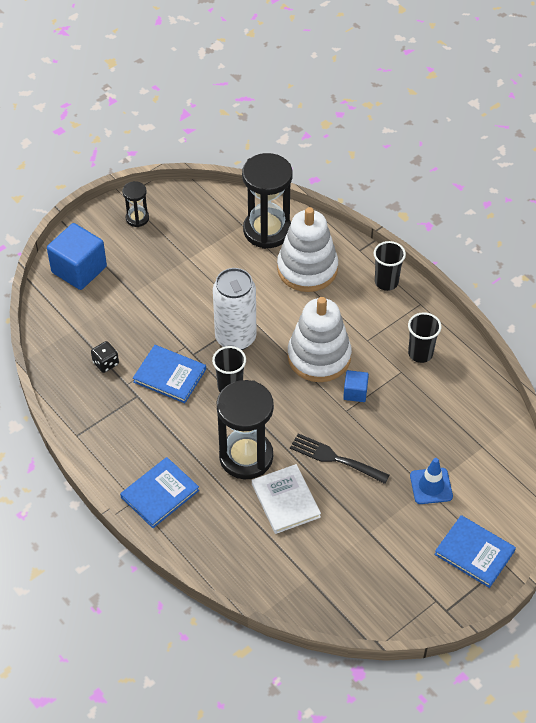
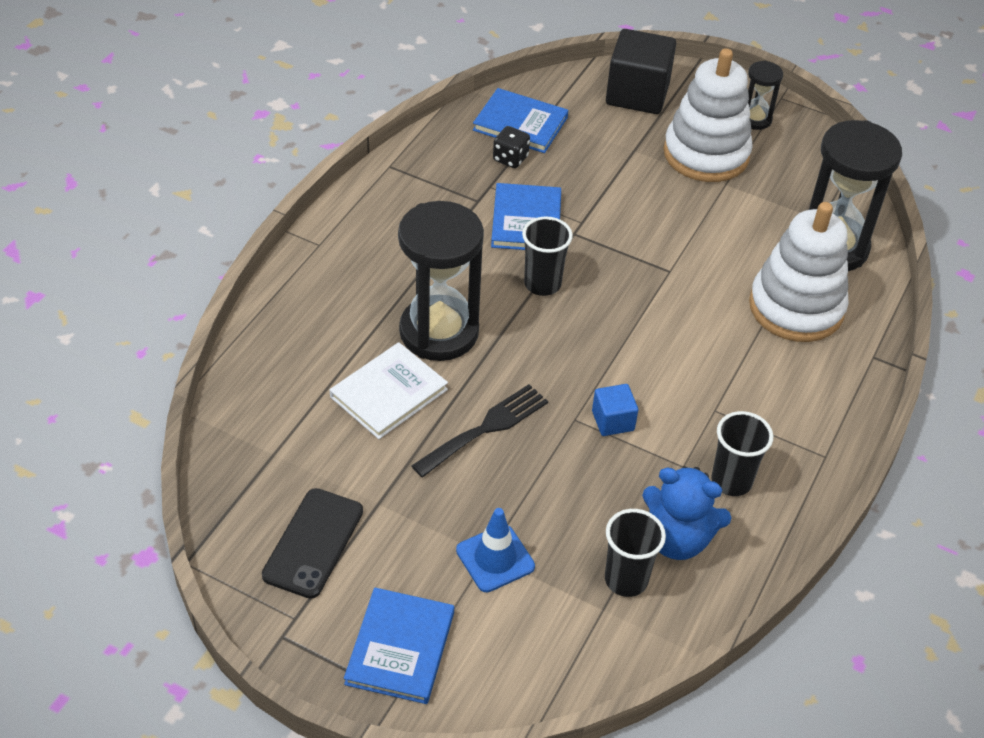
camera: 65 degrees right, 5 degrees down
blue cube [47,223,107,290] -> black cube [606,29,676,114]
blue book [120,457,199,528] -> blue book moved to [473,88,568,153]
white can [213,268,256,350] -> none
white stacking toy [287,297,352,382] -> white stacking toy moved to [663,48,753,182]
black fork [290,433,389,484] -> black fork turned 45 degrees clockwise [411,384,548,477]
black cup [374,241,406,291] -> black cup moved to [605,509,666,597]
none -> black phone [262,488,363,599]
none -> blue teddy bear [642,466,731,560]

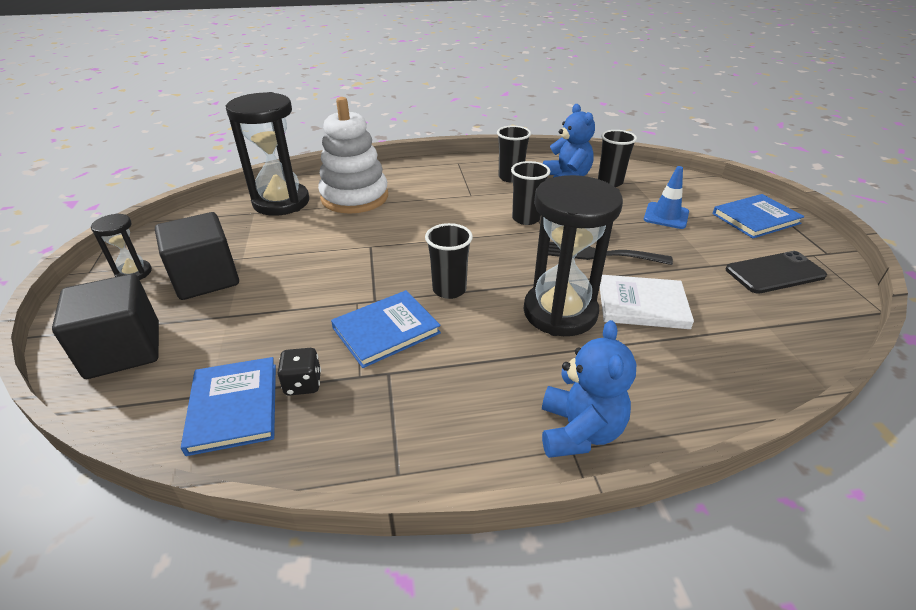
camera: 125 degrees left, 10 degrees down
blue cube [592,384,638,436] -> black cup [511,161,550,225]
white stacking toy [663,48,753,182] -> black cube [155,212,239,300]
none -> blue teddy bear [542,320,636,458]

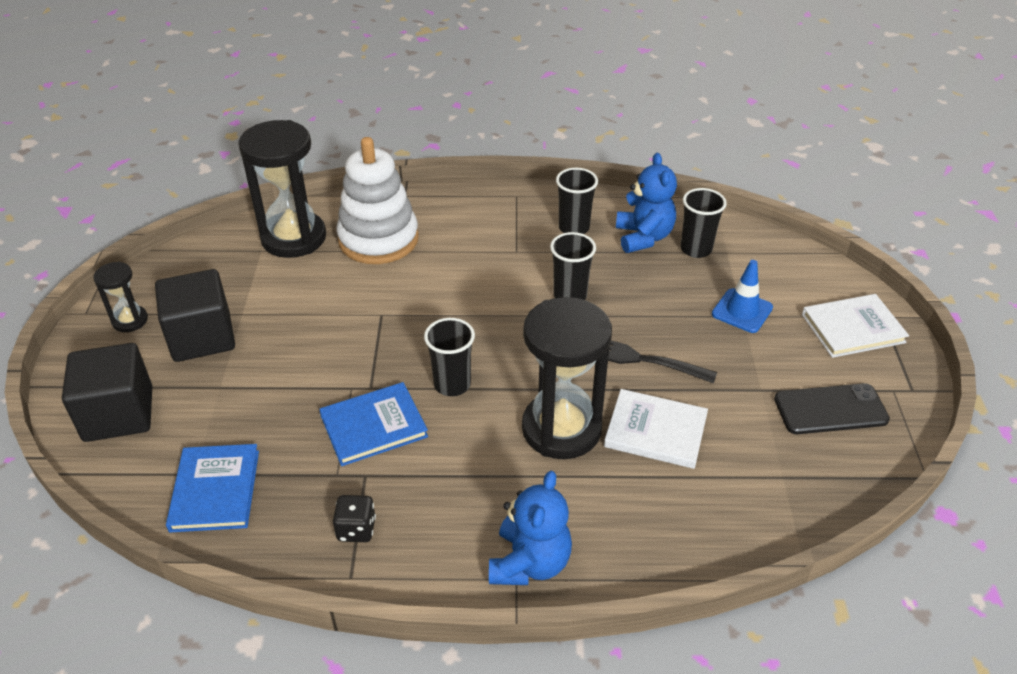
camera: 10 degrees right, 5 degrees up
black dice [277,348,321,396] -> black dice moved to [333,495,376,542]
blue book [713,194,805,238] -> white book [802,294,909,358]

